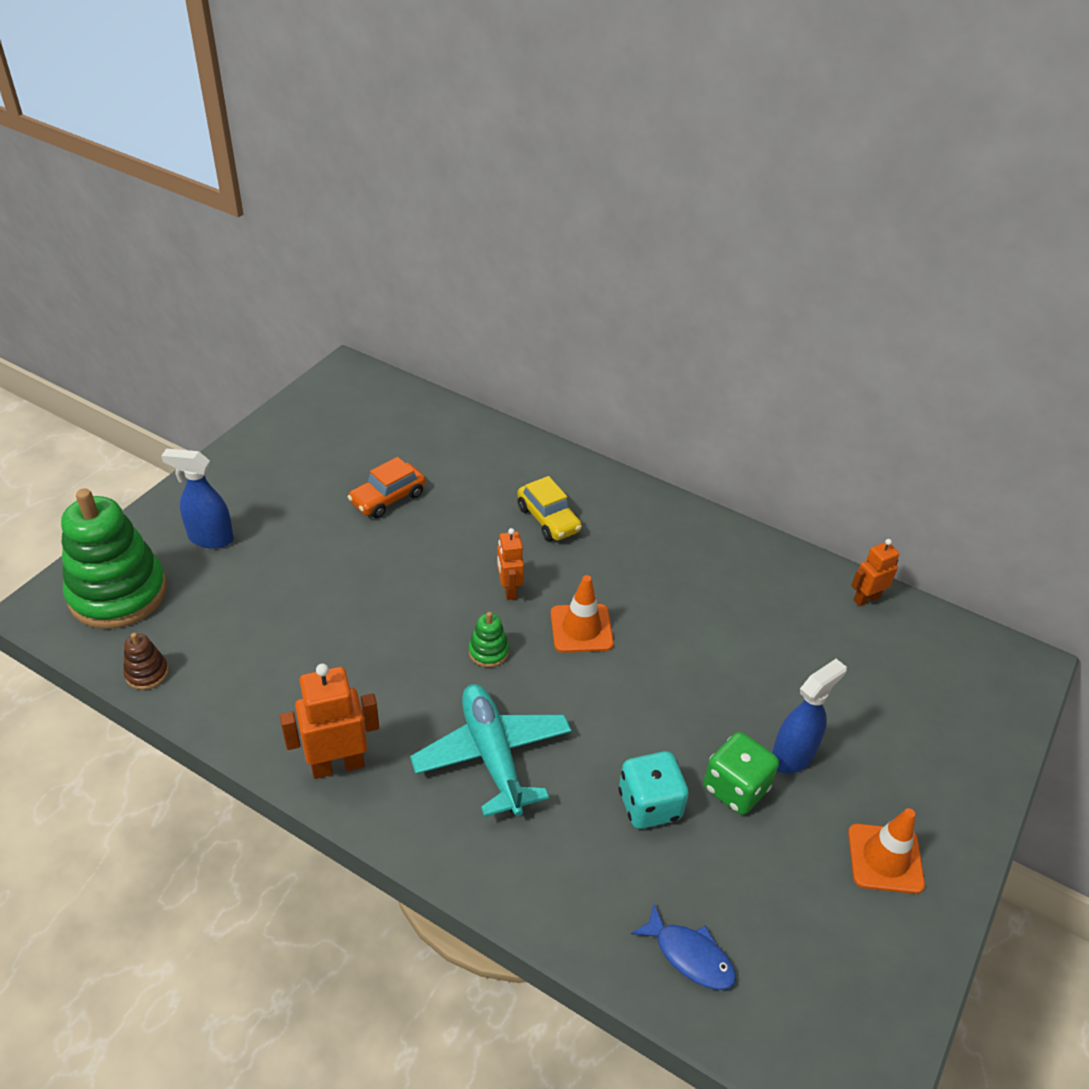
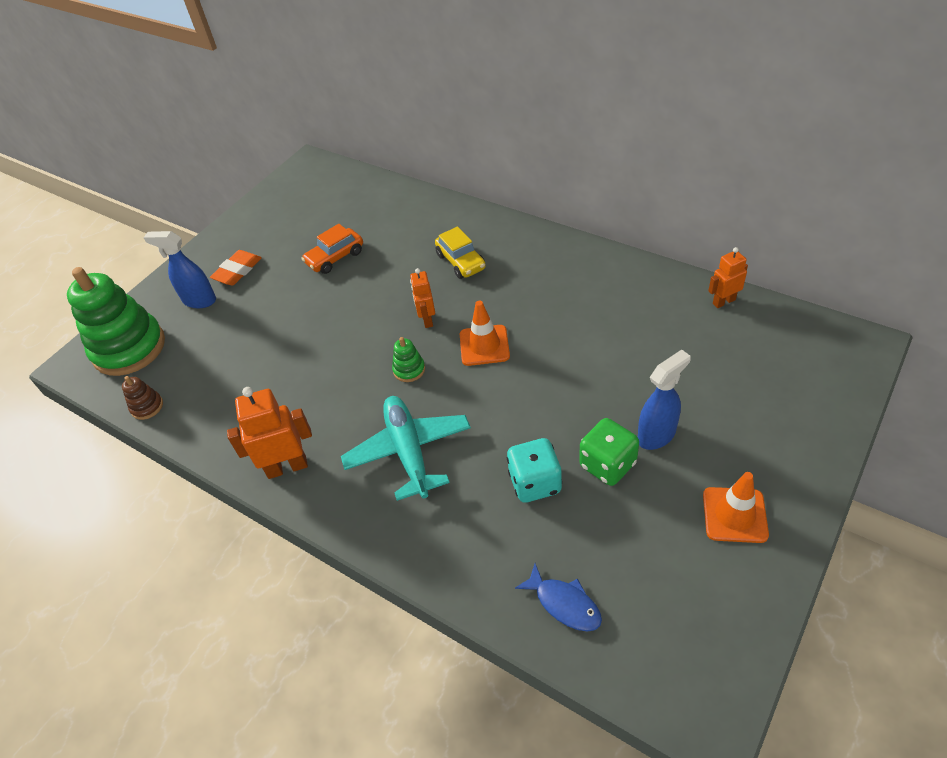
camera: 10 degrees right, 5 degrees up
none -> orange eraser [210,250,262,285]

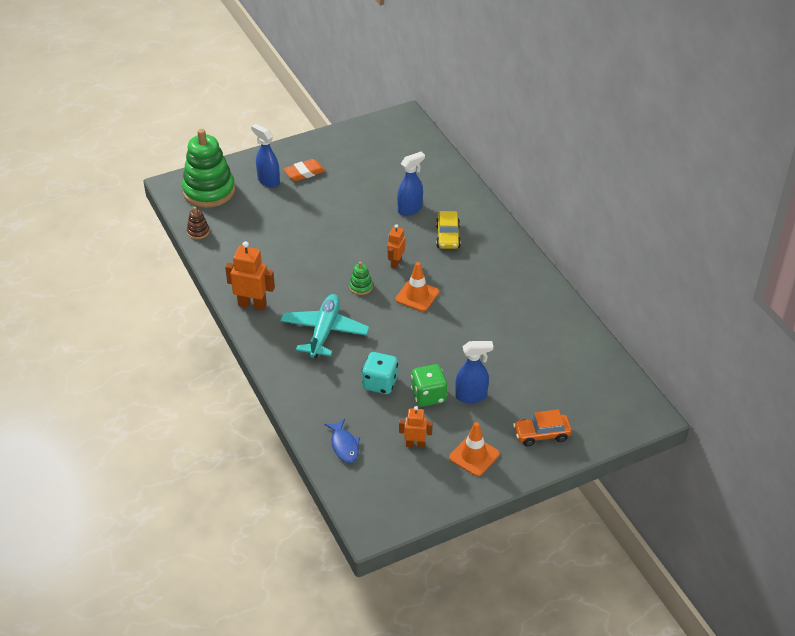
camera: 25 degrees right, 5 degrees down
orange car [302,224,363,274] -> orange car moved to [513,409,572,447]
orange robot [708,247,748,308] -> orange robot moved to [399,406,433,448]
none -> blue spray bottle [397,152,425,216]

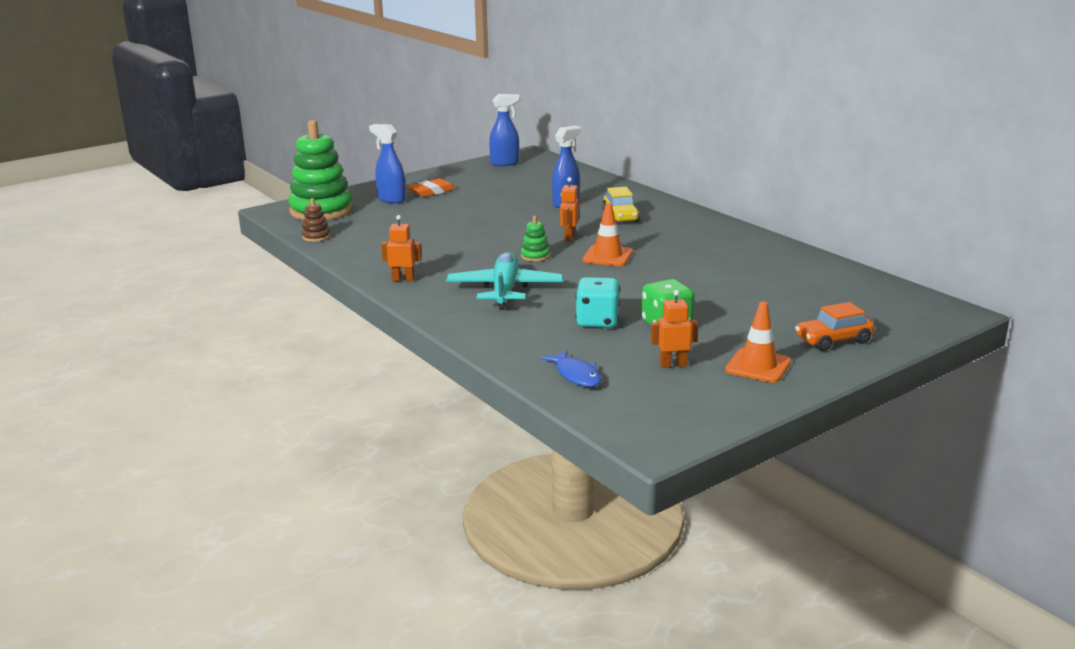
camera: 10 degrees left, 20 degrees down
orange robot [225,241,275,311] -> orange robot [381,215,422,282], size x0.62
blue spray bottle [455,341,493,403] -> blue spray bottle moved to [489,94,520,166]

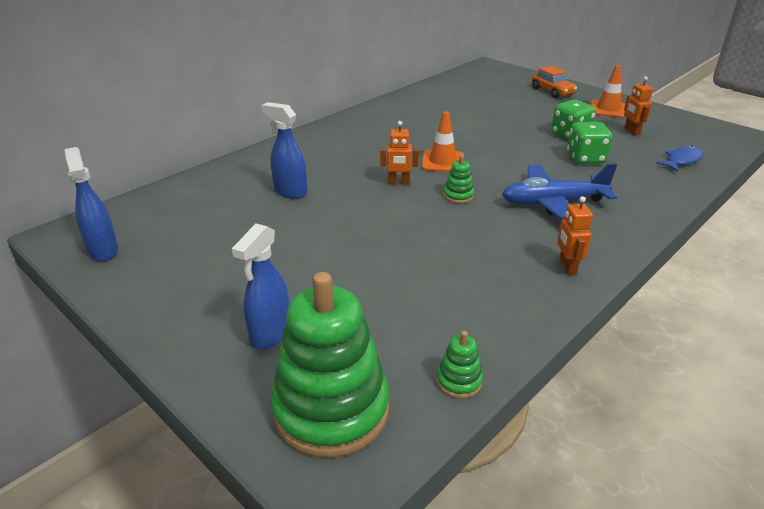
camera: 100 degrees left, 10 degrees up
brown stacking toy [302,198,330,242] -> green stacking toy [437,331,483,399]
orange eraser [407,178,456,197] -> none
turquoise plane [446,252,563,310] -> blue plane [502,163,617,220]
turquoise dice [576,277,620,328] -> green dice [567,122,613,164]
yellow car [602,187,640,223] -> none

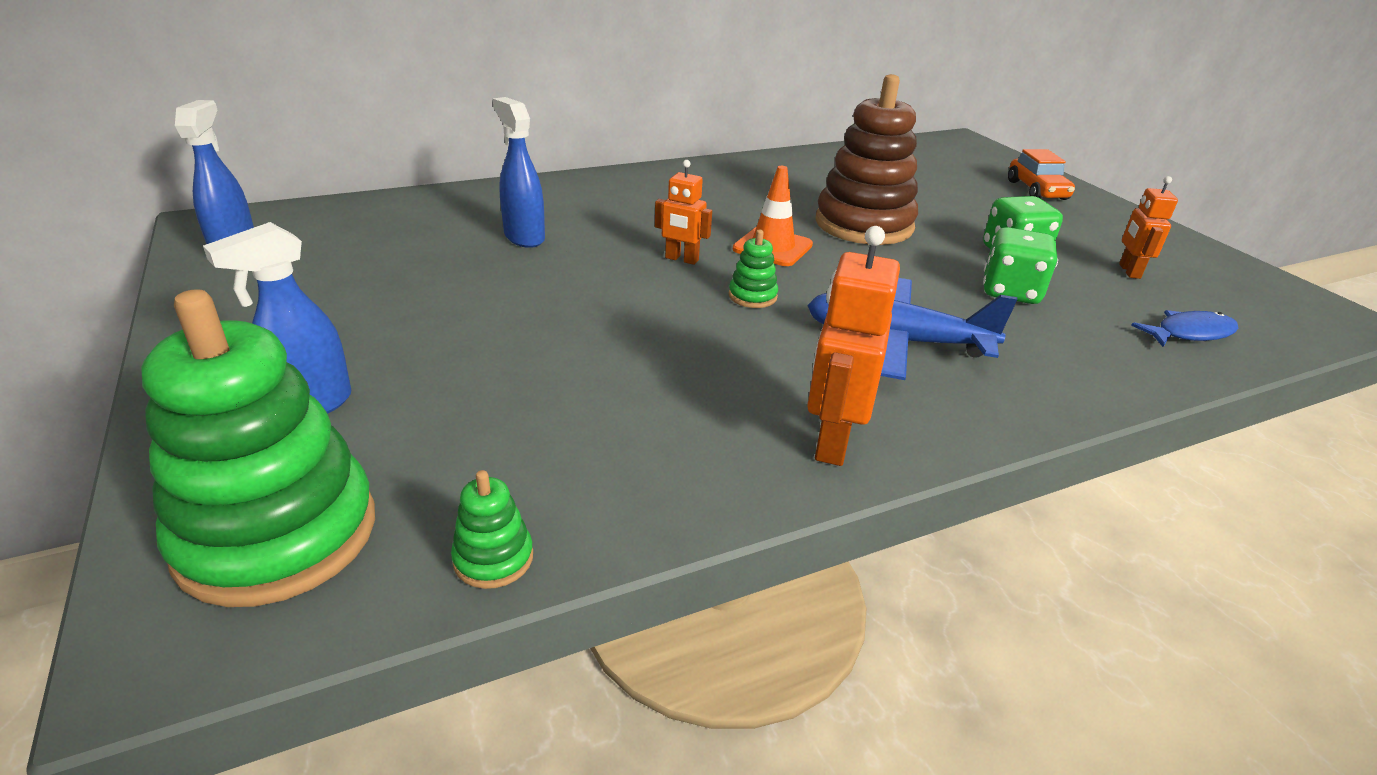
camera: 20 degrees right, 0 degrees up
orange robot [557,196,593,275] -> orange robot [807,226,900,466], size x1.62
orange traffic cone [591,65,626,118] -> none
none -> brown stacking toy [815,74,918,245]

